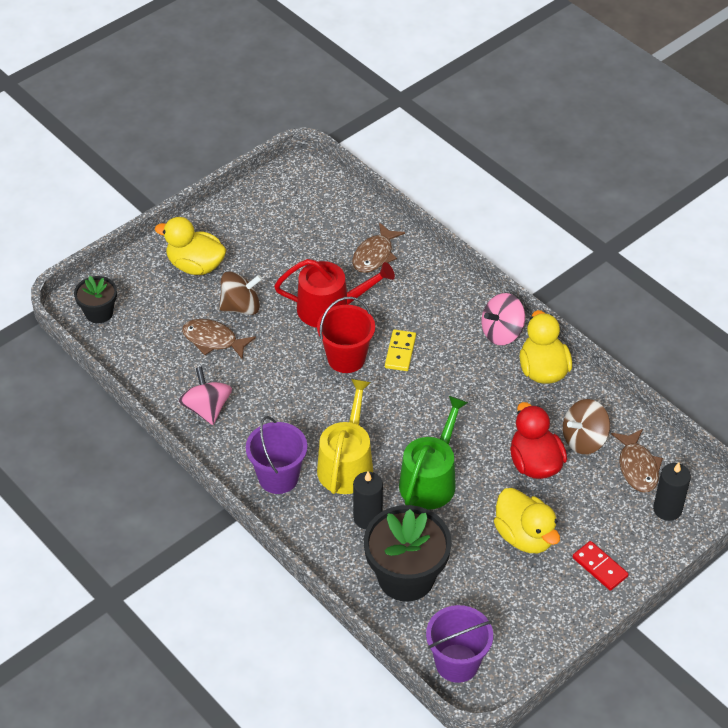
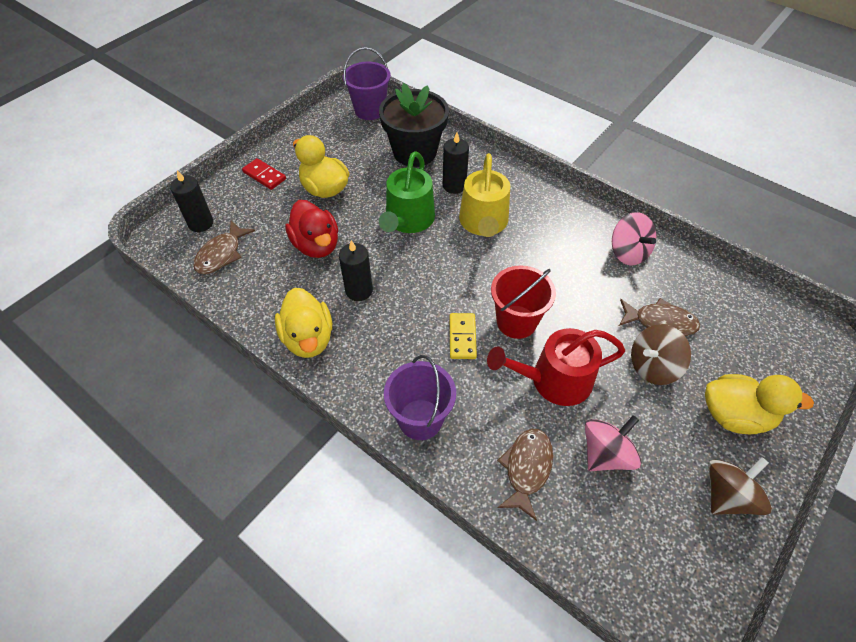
camera: 170 degrees right, 5 degrees up
black flower pot [74,276,117,323] -> none
purple bucket [246,416,307,494] -> purple bucket moved to [384,355,456,440]
pink spinning top [481,293,525,345] -> pink spinning top moved to [585,415,641,471]
brown spinning top [563,399,610,454] -> brown spinning top moved to [708,457,772,515]
brown fish [611,429,663,493] -> brown fish turned 135 degrees counterclockwise [193,221,255,274]
none -> black candle [339,240,373,301]

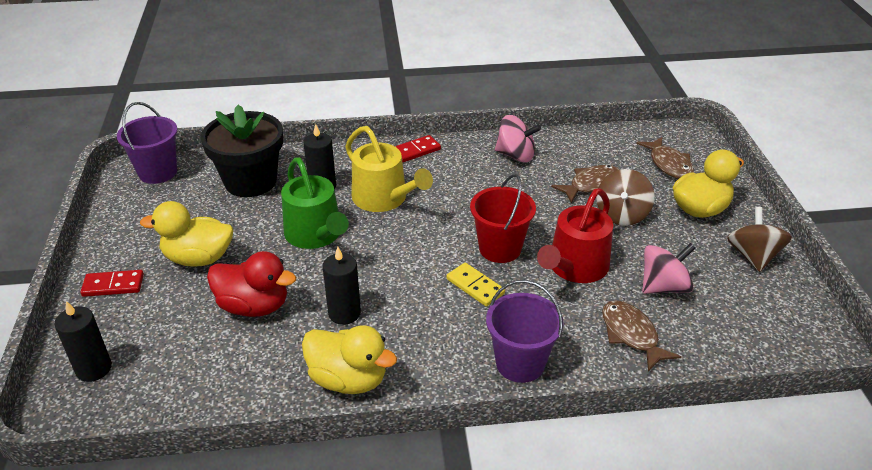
camera: 45 degrees left, 15 degrees down
brown fish [193,221,255,274] -> brown fish moved to [636,137,694,179]
pink spinning top [585,415,641,471] -> pink spinning top turned 60 degrees clockwise [642,243,695,294]
none -> red domino [395,135,441,163]

